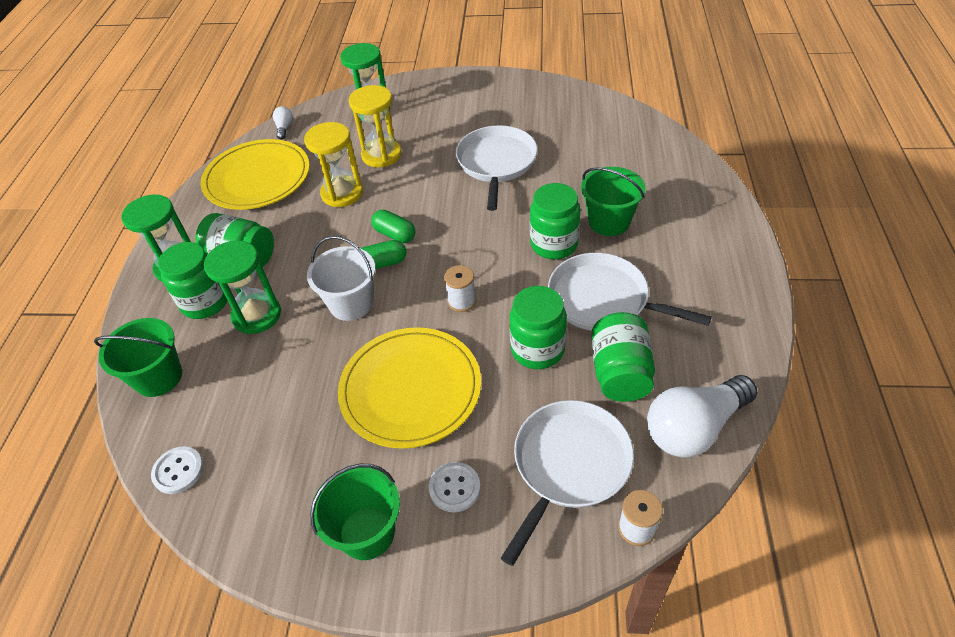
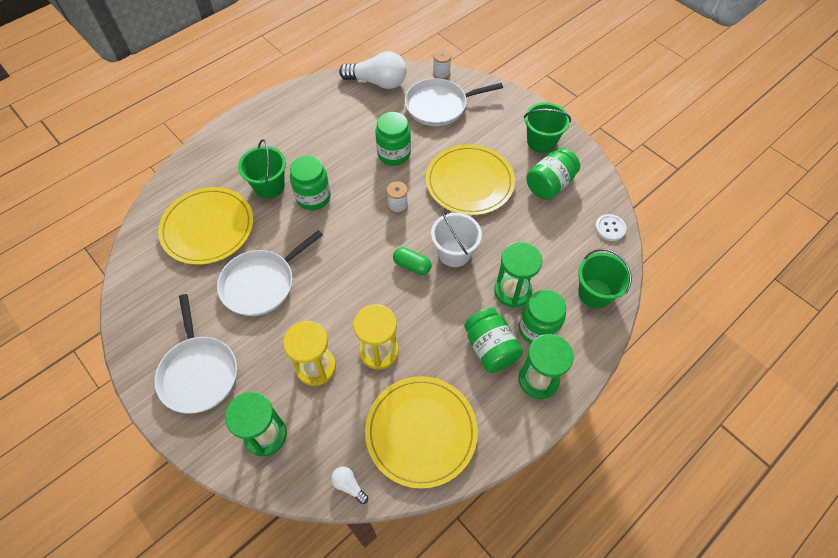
camera: 140 degrees left, 10 degrees up
white light bulb [273,106,293,139] -> white light bulb turned 90 degrees clockwise [331,467,368,504]
green capsule [371,210,415,243] -> none
white button [428,462,481,512] -> none
white pan [548,253,712,331] -> white pan moved to [155,294,237,414]
green jar [591,312,655,402] -> green jar moved to [526,148,580,200]
none -> yellow plate [158,187,253,265]

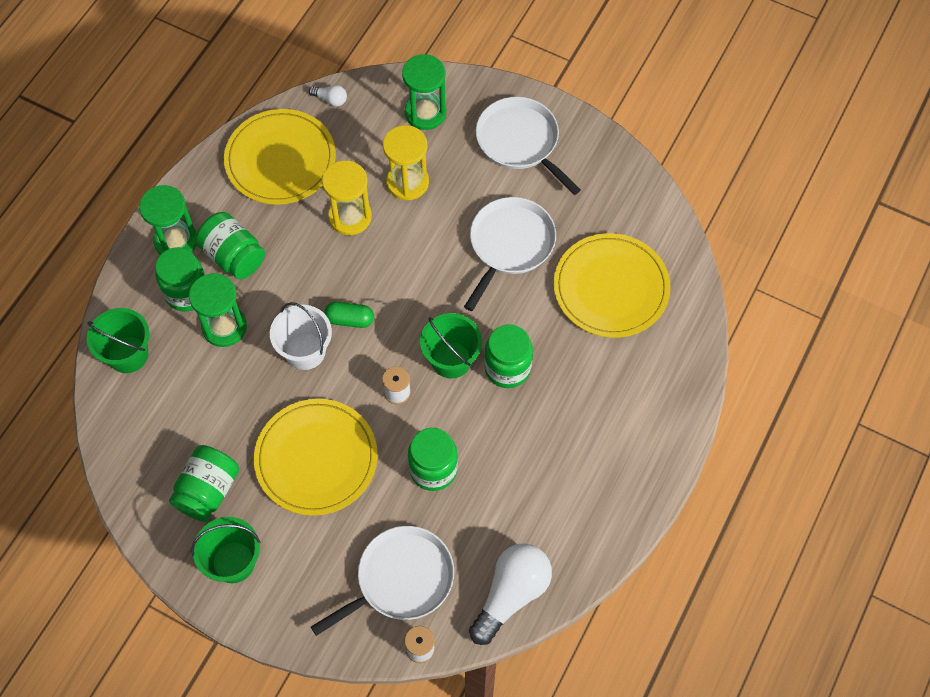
camera: 160 degrees right, 5 degrees up
green bucket [238,139,286,198] -> green bucket moved to [420,313,482,379]
white light bulb [339,51,407,89] -> white light bulb turned 135 degrees clockwise [469,543,552,645]
white button [595,214,627,241] -> none

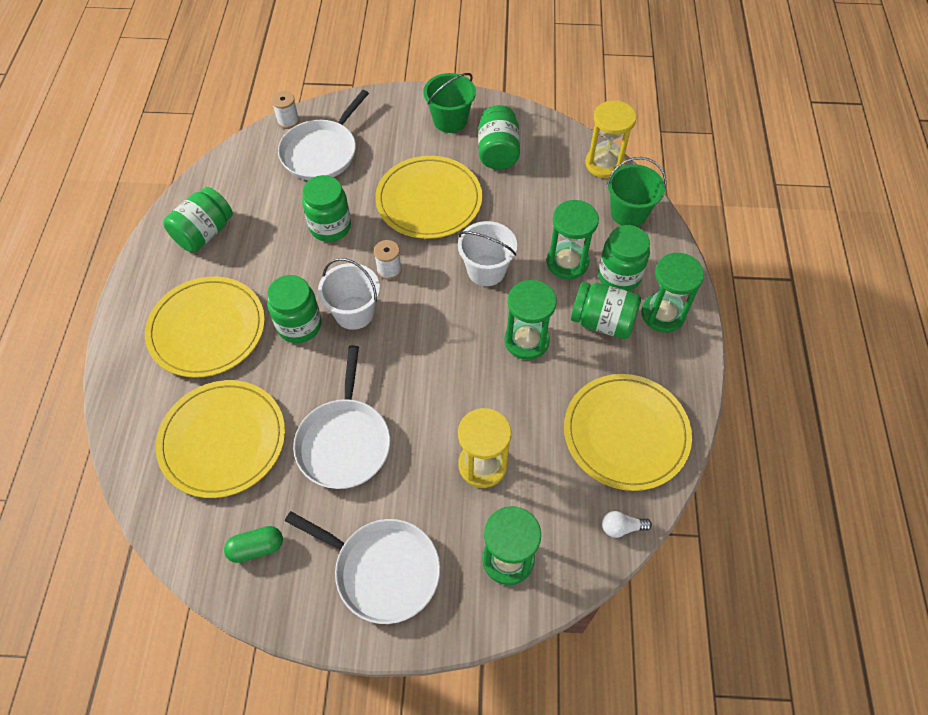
camera: 155 degrees right, 5 degrees down
yellow hourglass [322,161,372,235] -> yellow hourglass moved to [585,100,636,179]
green capsule [324,302,374,328] -> green capsule moved to [224,526,283,563]
green bucket [420,313,482,379] -> white bucket [318,258,380,330]
white light bulb [469,543,552,645] -> none
none -> yellow plate [145,276,265,378]
none -> green jar [163,187,233,252]
none -> green hourglass [504,280,557,360]

